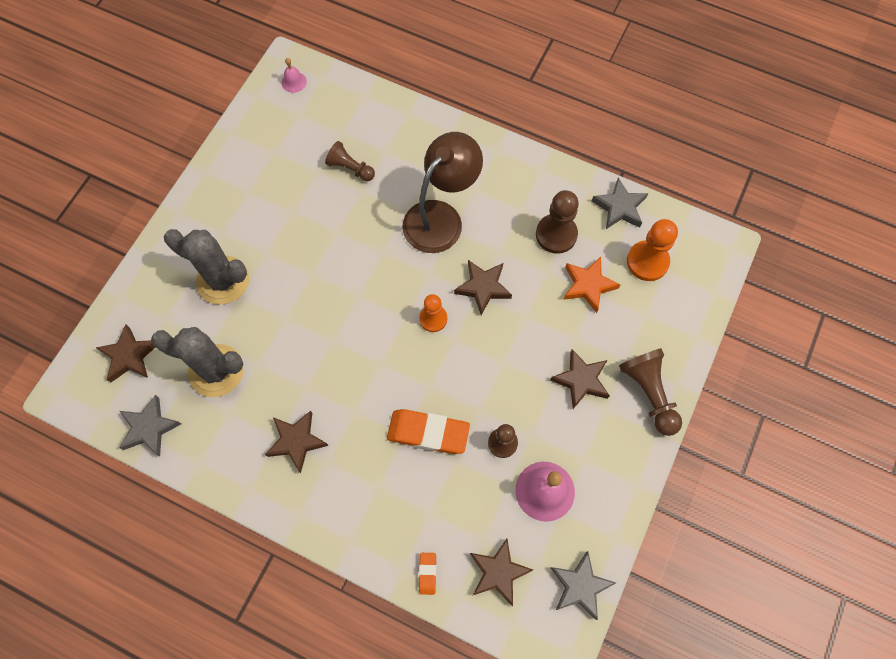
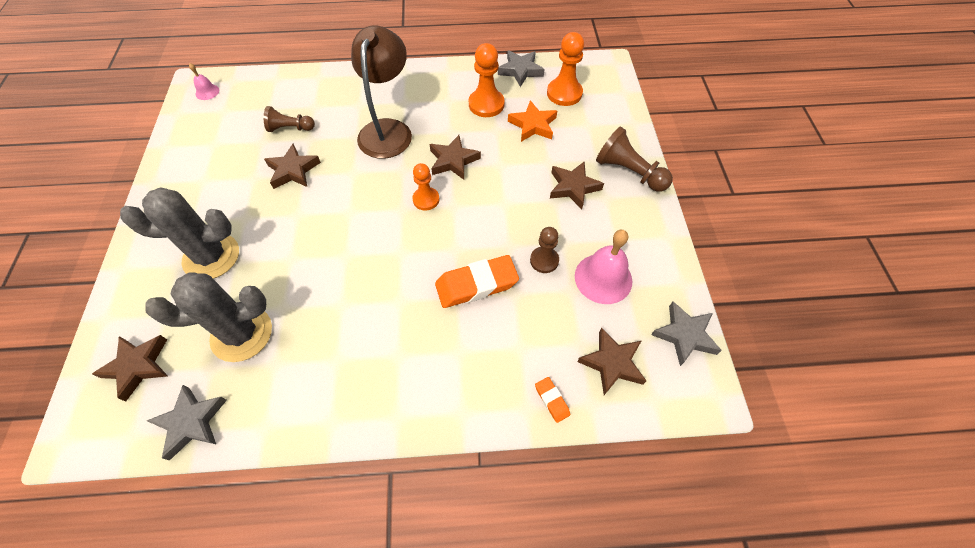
camera: 30 degrees left, 10 degrees down
brown star [265,411,328,473] -> brown star moved to [264,144,321,189]
brown pawn [536,190,579,254] -> orange pawn [469,43,505,117]

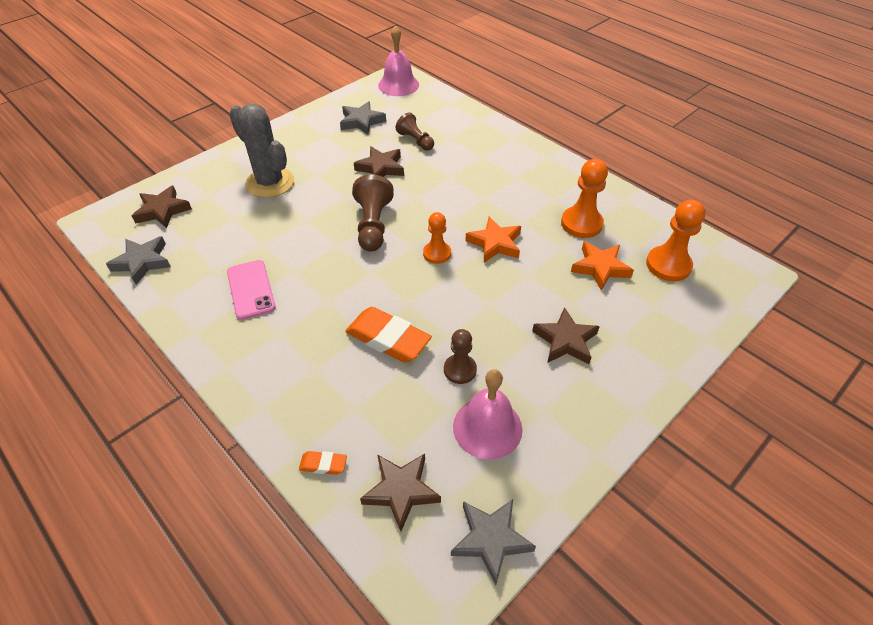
camera: 50 degrees right, 10 degrees down
grey cactus [146,272,272,362] -> none
pink bell [189,63,219,100] -> pink bell [378,25,419,96], size x1.95
brown lamp [351,25,412,159] -> none
brown star [429,135,481,180] -> orange star [465,217,521,263]
grey star [498,50,545,87] -> grey star moved to [340,101,386,135]
orange eraser [535,377,570,423] -> orange eraser turned 75 degrees clockwise [299,451,347,475]
brown pawn [596,127,673,192] -> brown pawn moved to [352,175,394,251]
none -> pink phone [227,260,276,320]

